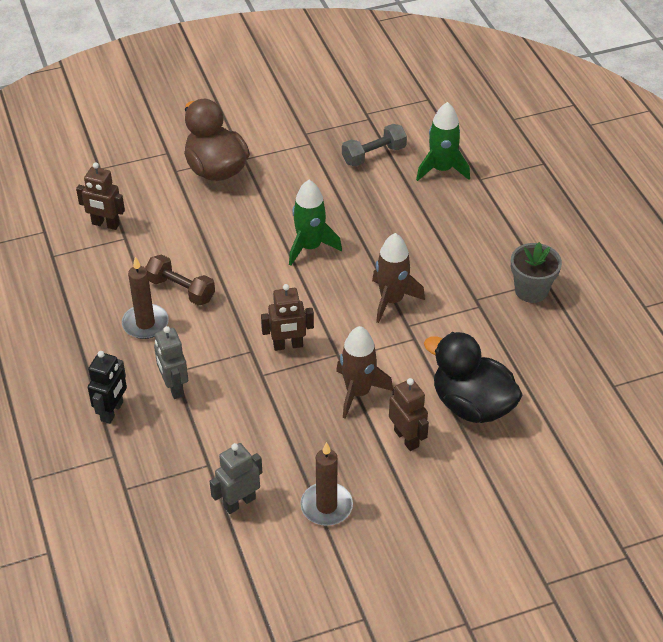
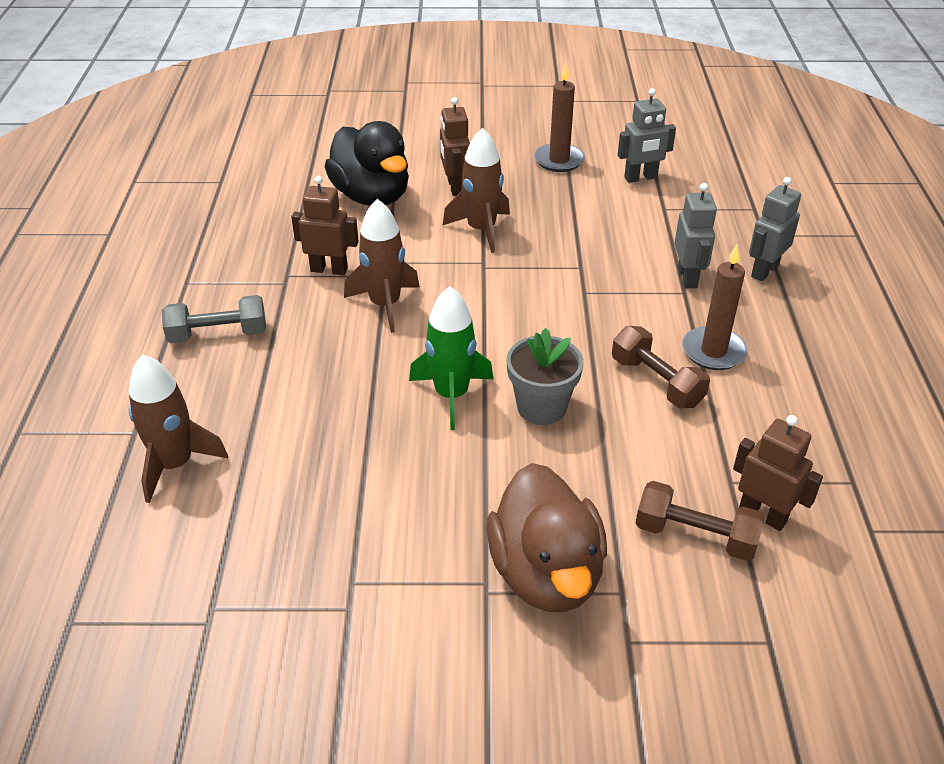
camera: 160 degrees left, 5 degrees down
black robot [88,351,127,424] -> grey robot [749,177,801,282]
brown robot [261,284,314,351] -> brown robot moved to [291,176,359,275]
grey dumbbell [342,124,407,167] -> grey dumbbell moved to [162,295,266,343]
green rocket [416,102,470,181] -> brown rocket [129,354,228,503]
grey flower pot [511,242,562,303] -> grey flower pot moved to [507,328,584,425]
none -> brown dumbbell [635,481,765,561]

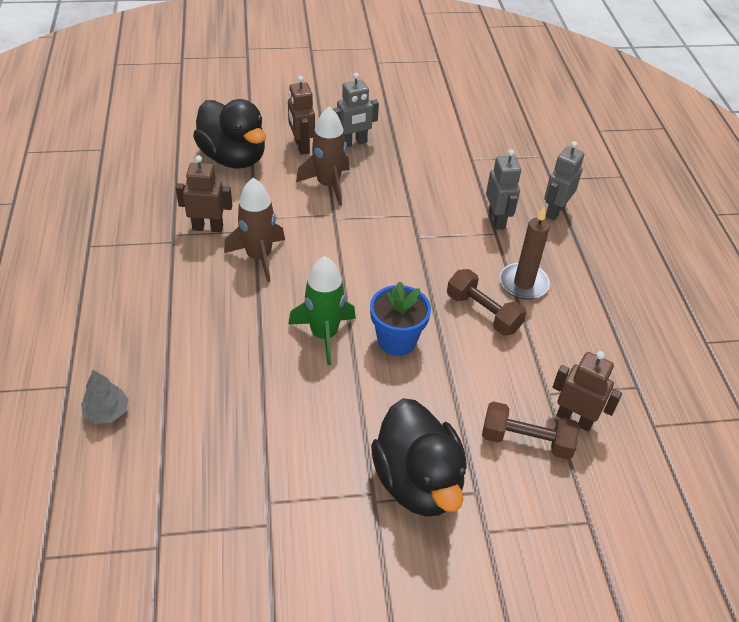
camera: 10 degrees left, 5 degrees up
brown rocket [129,354,228,503] -> grey tree [81,370,129,424]
grey dumbbell [162,295,266,343] -> none
brown duck [486,463,607,612] -> black duck [371,398,467,517]
grey flower pot [507,328,584,425] -> blue flower pot [370,282,431,356]
brown candle [534,63,585,172] -> none
grey robot [618,88,676,183] -> grey robot moved to [333,73,379,147]

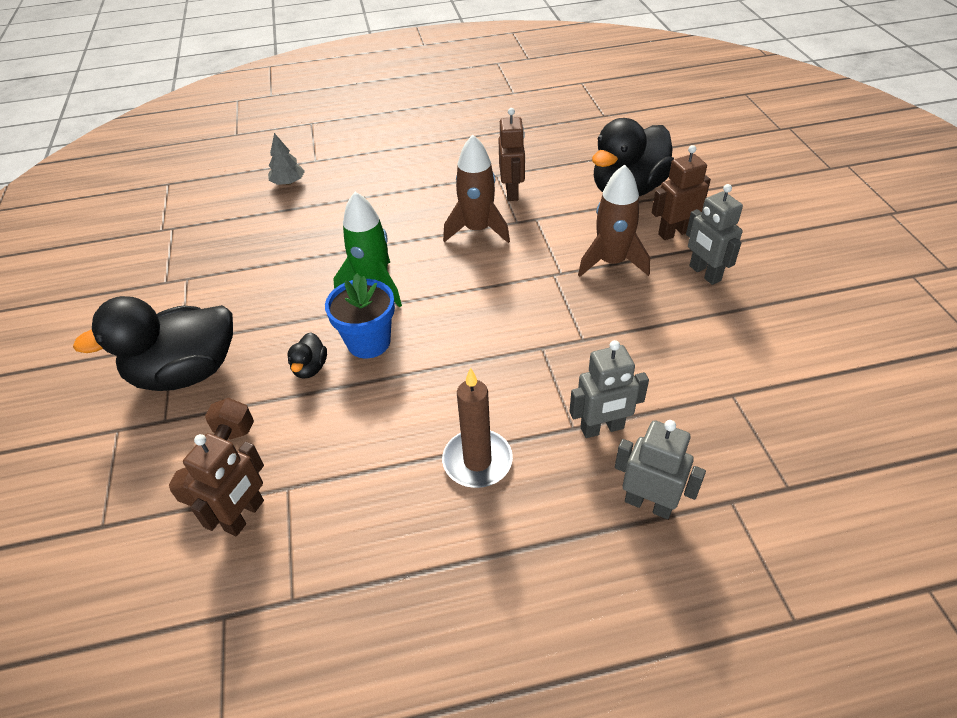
camera: 90 degrees right, 0 degrees up
brown dumbbell [447,269,526,335] -> none
none -> black duck [287,332,327,379]

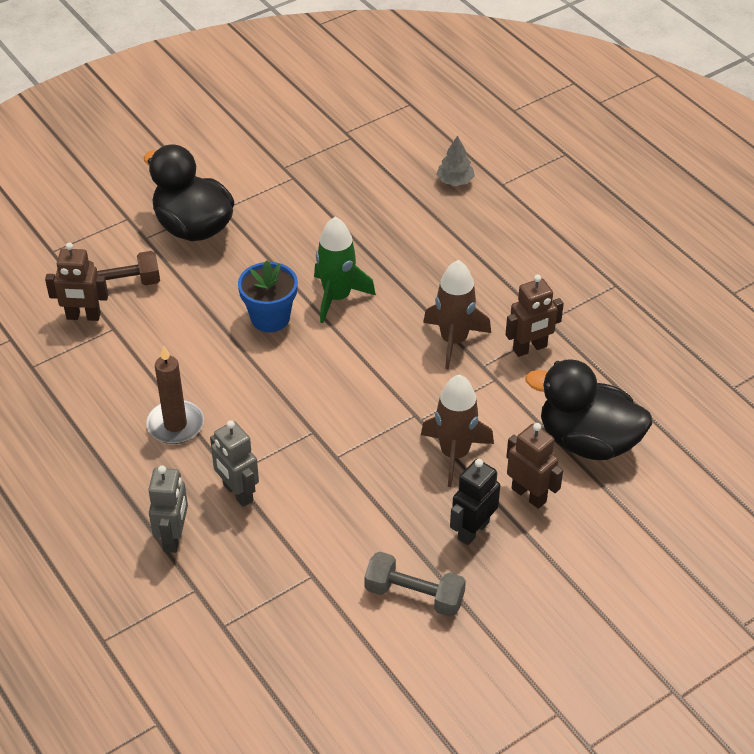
camera: 65 degrees right, 0 degrees up
black duck [287,332,327,379] -> none
grey robot [686,184,743,285] -> black robot [450,459,500,545]
none -> grey dumbbell [364,552,466,617]

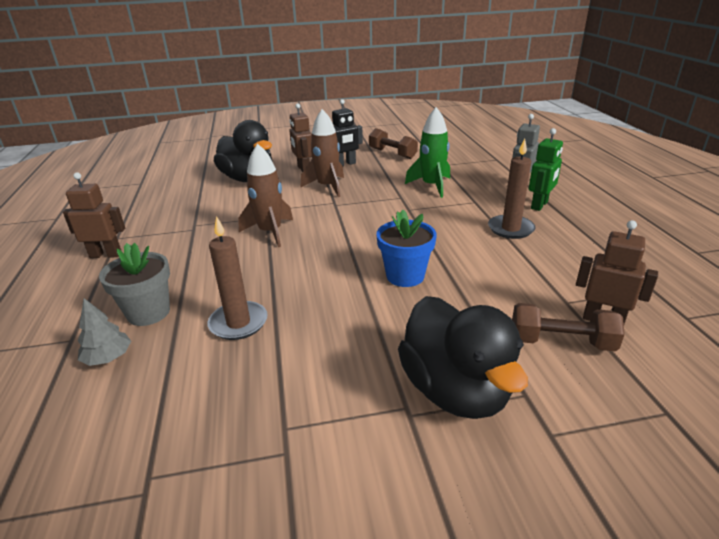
camera: 155 degrees left, 15 degrees down
grey robot [210,420,259,507] -> none
green rocket [314,217,376,323] -> green rocket moved to [405,107,450,198]
grey dumbbell [364,552,466,617] -> brown dumbbell [369,128,418,159]
brown robot [506,274,564,357] -> brown robot moved to [63,172,125,258]
none -> grey flower pot [99,243,170,326]
none -> brown candle [207,216,268,340]
none -> green robot [529,128,563,211]

